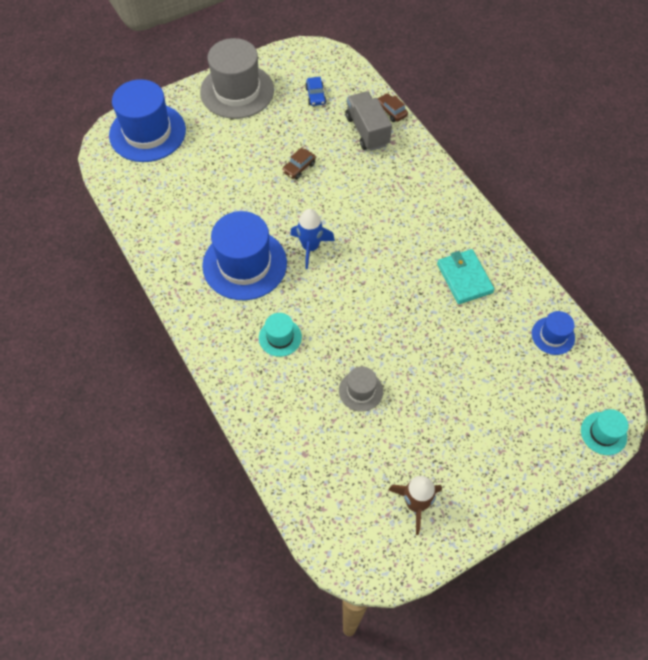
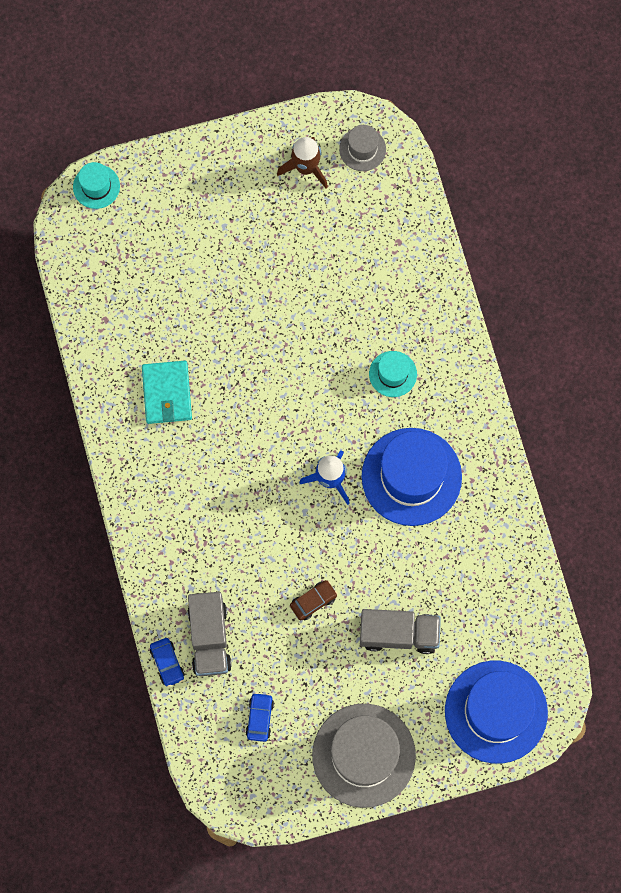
camera: 165 degrees left, 15 degrees up
grey hat [339,366,383,412] -> grey hat moved to [339,125,386,171]
brown car [378,93,408,122] -> blue car [150,638,185,687]
blue hat [532,311,575,355] -> none
none -> grey truck [360,609,441,654]

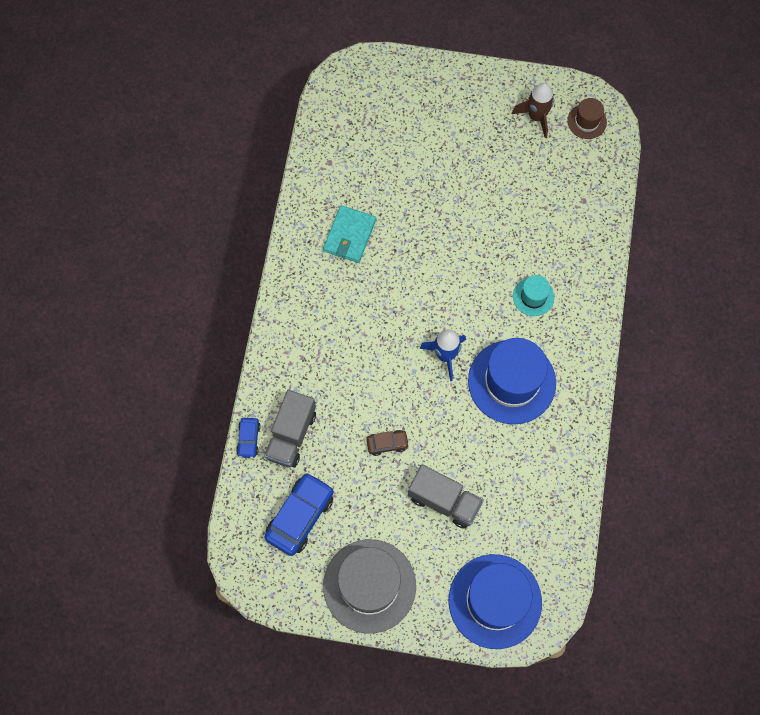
camera: 25 degrees right, 5 degrees down
turquoise hat [73,162,120,209] -> none
blue car [245,693,274,742] -> blue car [265,472,334,556], size x1.91
grey hat [339,125,386,171] -> brown hat [567,98,607,139]

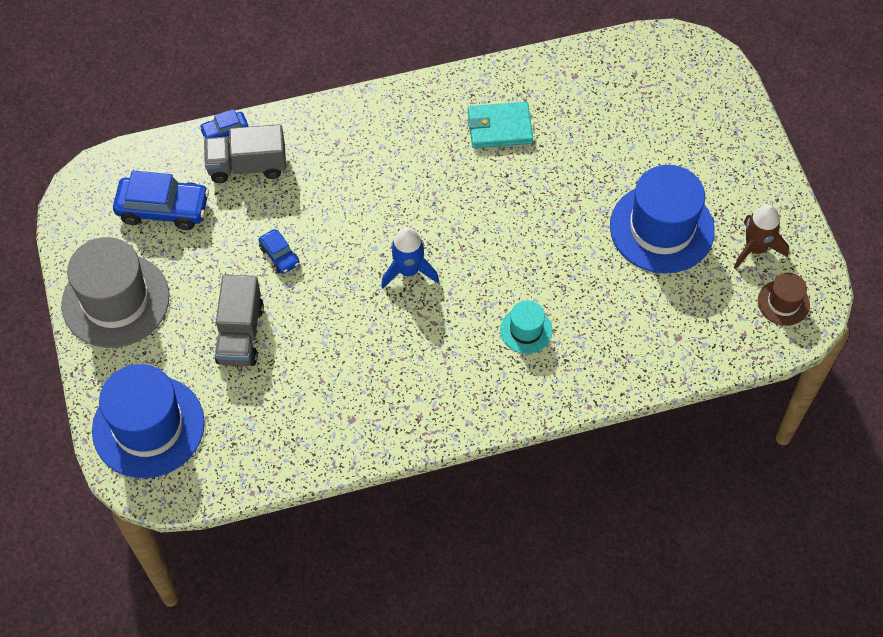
camera: 65 degrees right, 10 degrees down
brown car [366,430,409,456] -> blue car [259,229,299,274]
blue hat [468,338,556,424] -> blue hat moved to [610,165,715,274]

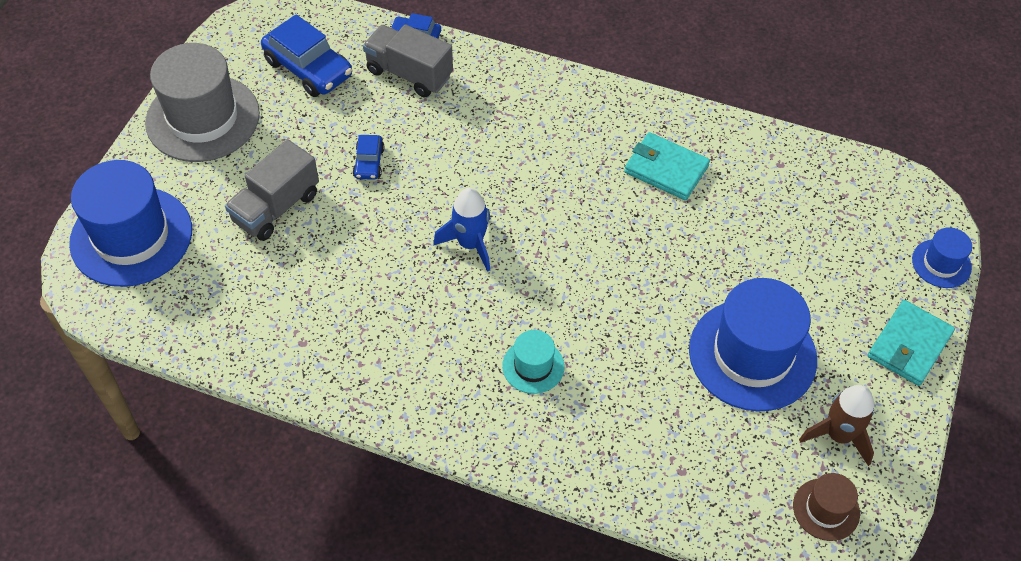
camera: 35 degrees right, 5 degrees down
none -> turquoise wallet [868,300,955,386]
none -> blue hat [912,227,972,288]

